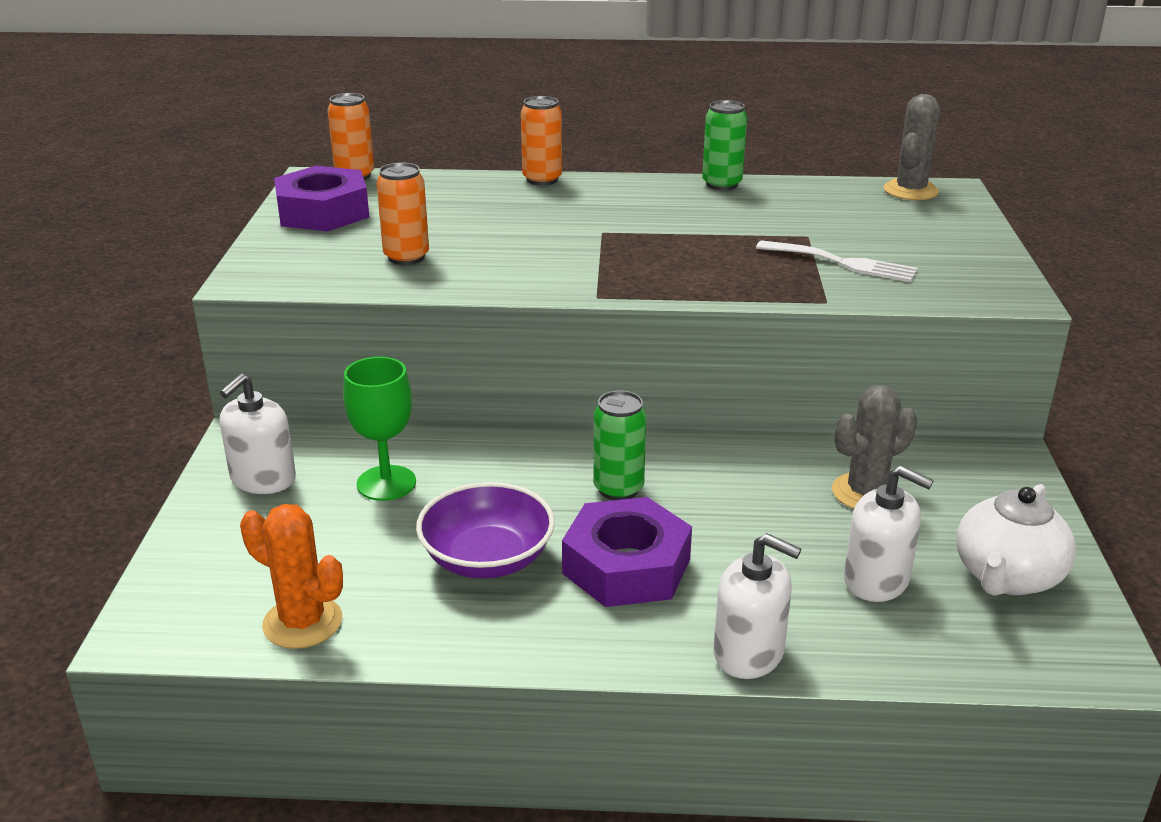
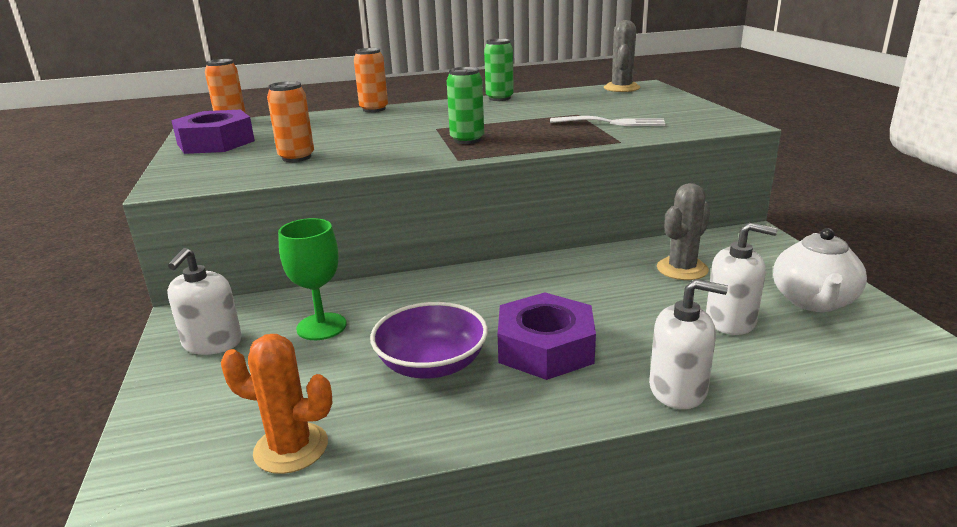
camera: 15 degrees left, 5 degrees down
green can [593,391,647,500] -> green can moved to [447,67,484,144]

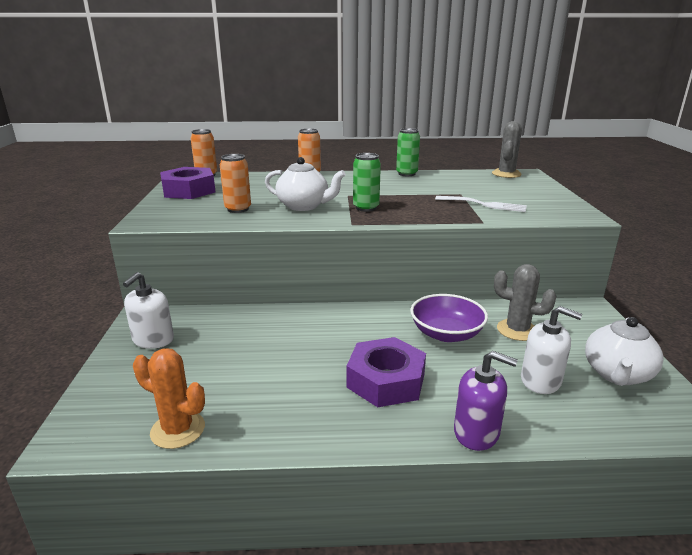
camera: 10 degrees right, 0 degrees up
green goblet [278,218,347,340] -> none
purple bowl [370,302,488,379] -> purple bowl moved to [410,294,488,342]
white soap dispenser [649,279,728,409] -> purple soap dispenser [454,351,518,451]
grey cactus [657,183,710,280] -> grey cactus turned 60 degrees clockwise [494,264,556,341]
none -> white teapot [265,157,346,211]

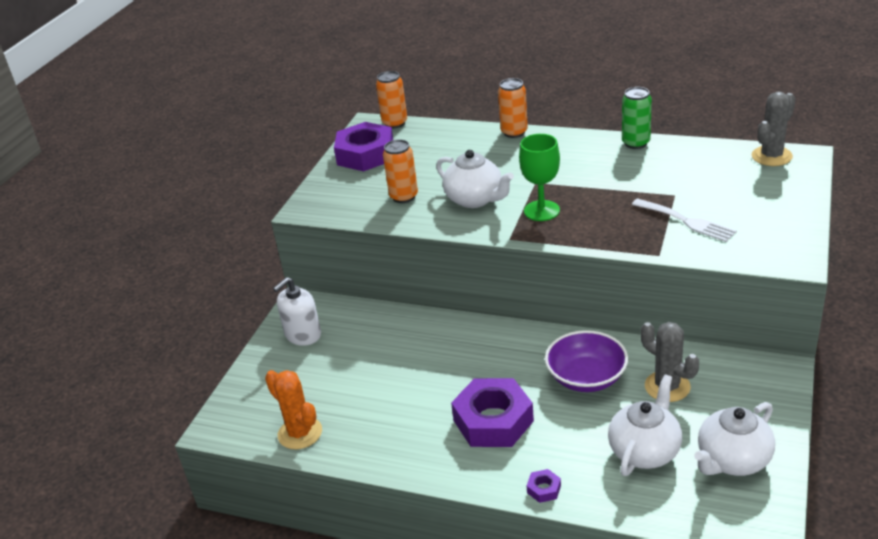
camera: 25 degrees right, 10 degrees up
green can [353,153,381,212] -> green goblet [519,134,560,221]
purple soap dispenser [454,351,518,451] -> purple nut [527,469,561,503]
white soap dispenser [521,306,582,394] -> white teapot [608,374,682,476]

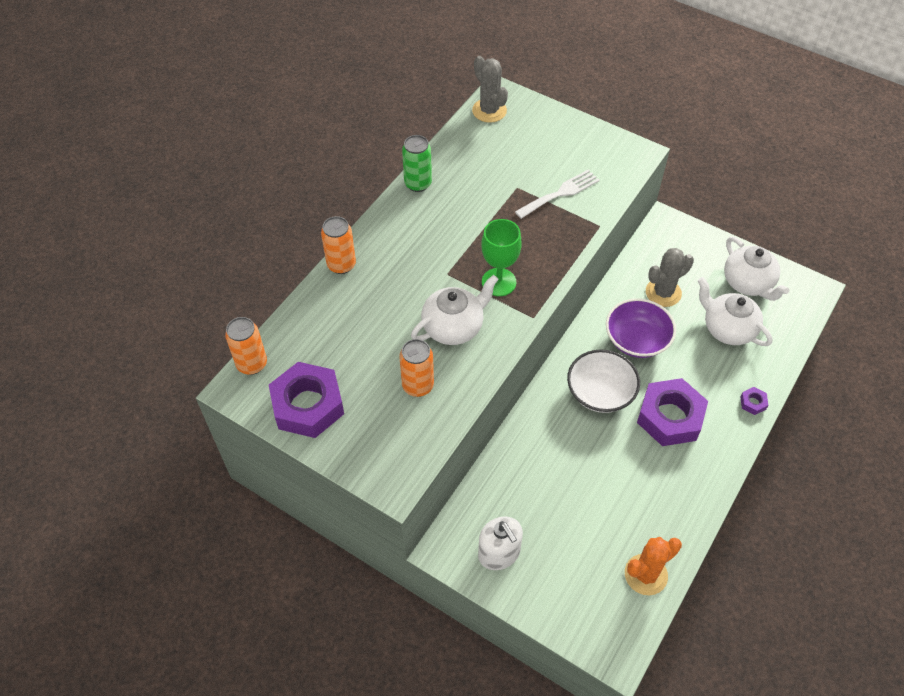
camera: 80 degrees left, 20 degrees up
none -> white bowl [567,349,640,413]

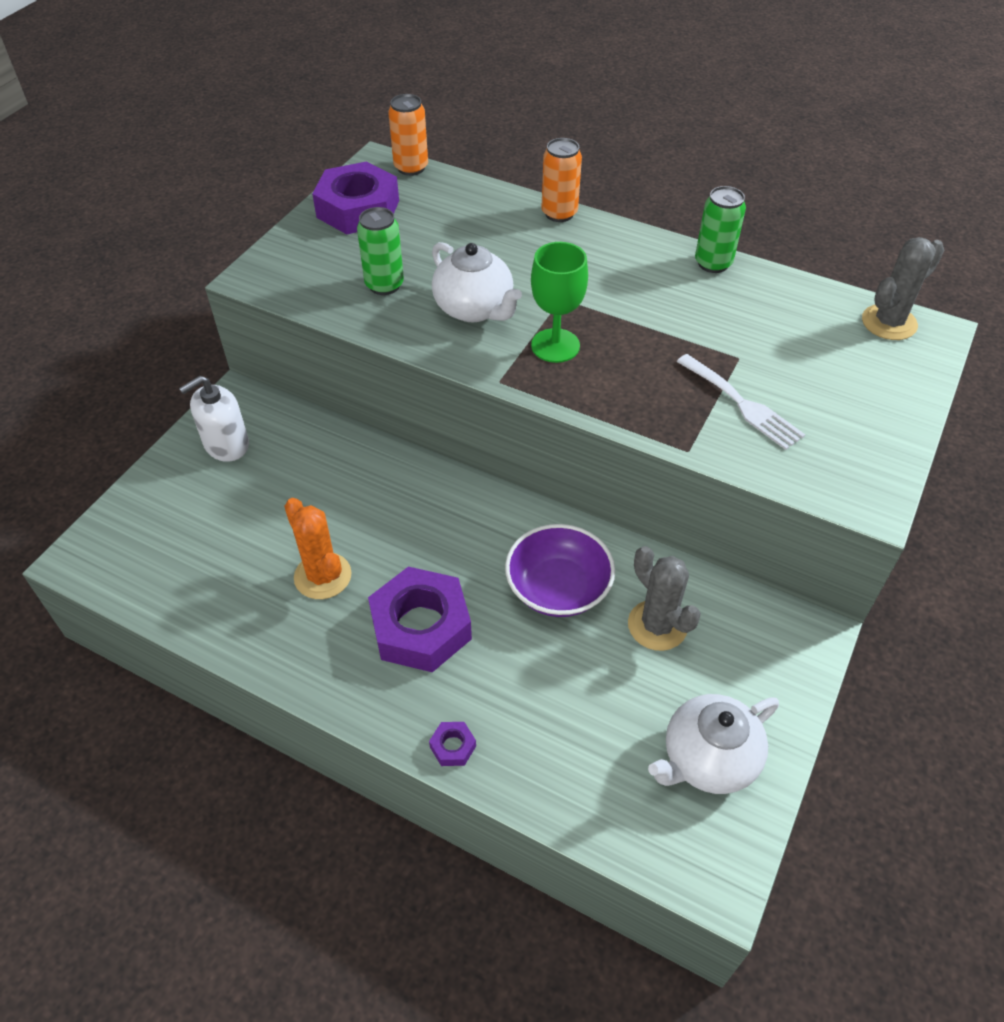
camera: 85 degrees right, 5 degrees down
orange can [399,339,434,397] -> green can [357,207,404,295]
white bowl [567,349,640,413] -> none
orange cactus [625,537,682,595] -> orange cactus moved to [284,498,352,599]
white teapot [698,277,772,346] -> none

